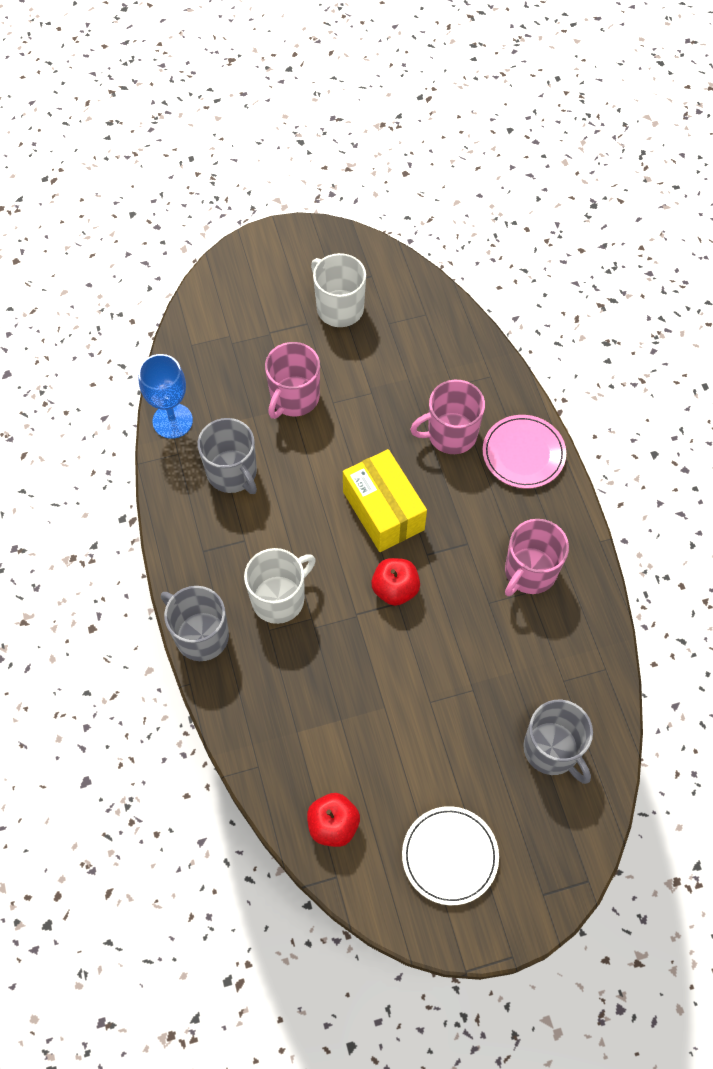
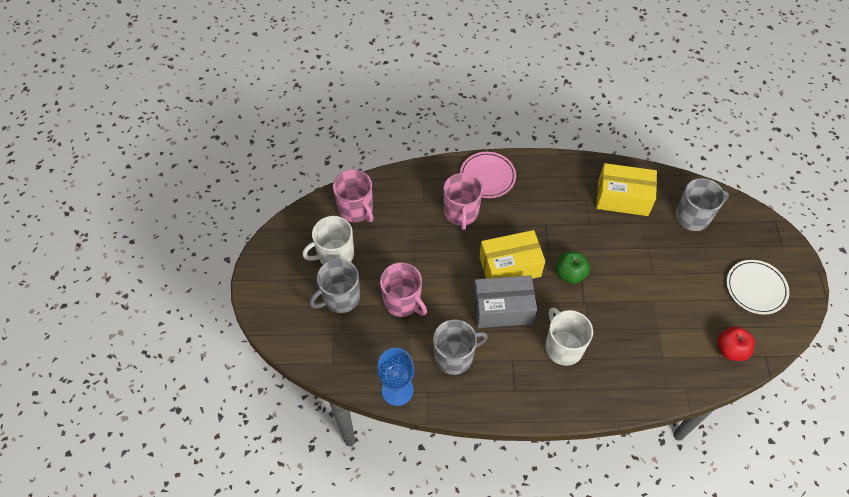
camera: 75 degrees left, 5 degrees down
grey mug [161,586,229,661] -> grey mug moved to [310,259,360,313]
red apple [371,558,420,606] -> green apple [556,252,590,284]
pink mug [505,519,569,596] -> pink mug moved to [333,170,374,222]
none -> grey box [473,275,537,328]
none -> yellow box [596,163,657,216]

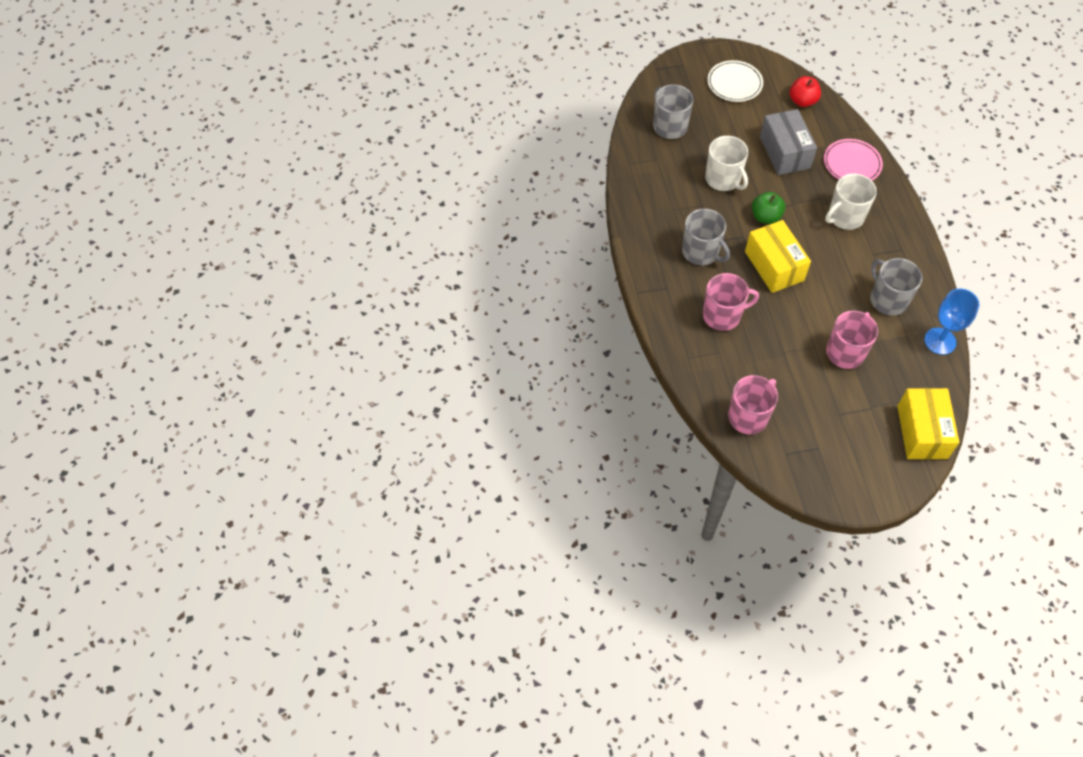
camera: 100 degrees left, 0 degrees up
white mug [302,216,354,264] -> white mug moved to [705,136,748,191]
grey mug [310,259,360,313] -> grey mug moved to [682,209,730,265]
pink plate [460,152,516,198] -> pink plate moved to [824,139,883,180]
grey box [473,275,537,328] -> grey box moved to [760,109,817,175]
yellow box [596,163,657,216] -> yellow box moved to [897,388,959,459]

